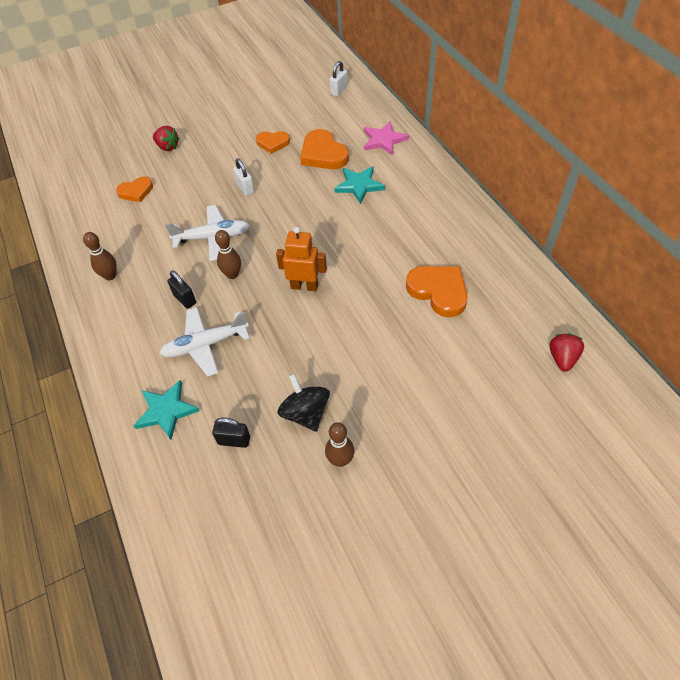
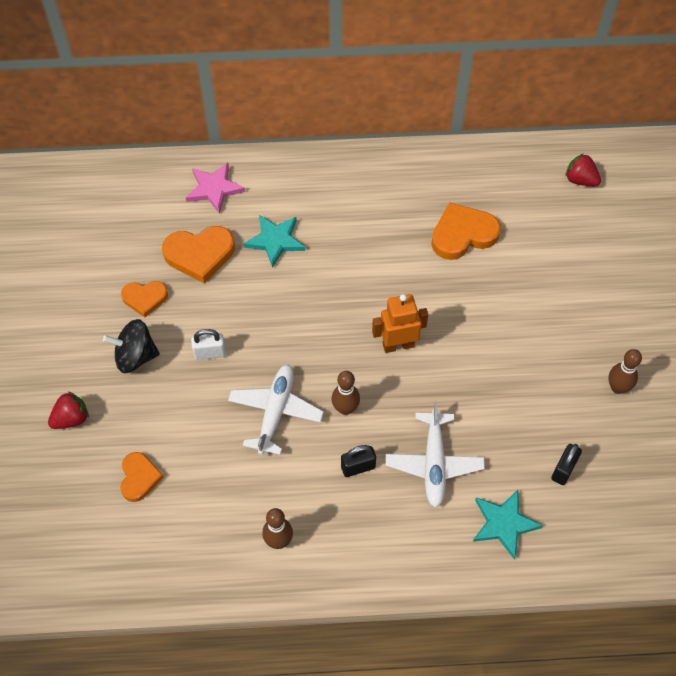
camera: 70 degrees left, 5 degrees up
orange heart [256,131,290,154] -> orange heart turned 60 degrees clockwise [121,281,168,317]
orange robot [276,227,327,291] -> orange robot turned 45 degrees clockwise [372,294,428,353]
black spinning top [278,373,330,432] -> black spinning top moved to [103,319,160,373]
white padlock [329,61,348,97] -> none

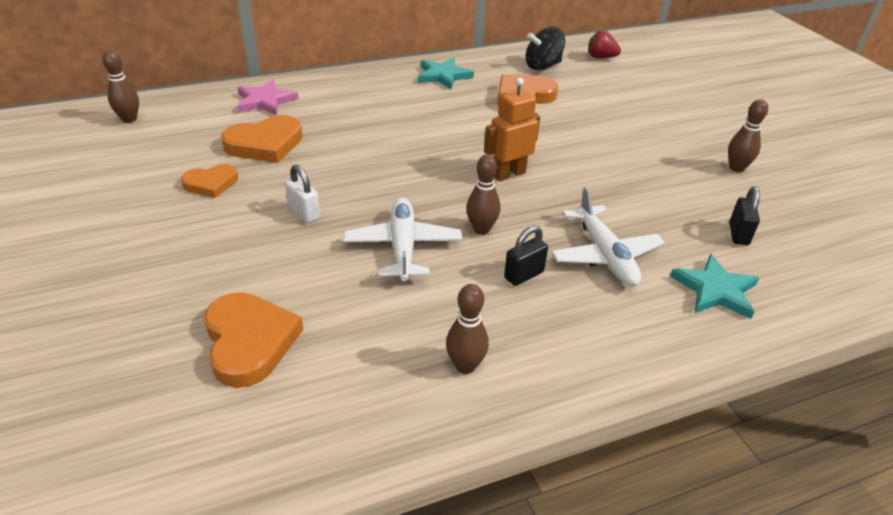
camera: 20 degrees left, 20 degrees down
red strawberry [48,392,89,429] -> none
black spinning top [103,319,160,373] -> black spinning top moved to [526,26,565,70]
orange heart [120,452,164,502] -> orange heart [204,292,304,388], size x1.61
white padlock [191,329,226,360] -> white padlock turned 75 degrees clockwise [285,164,320,223]
turquoise star [244,215,305,268] -> turquoise star moved to [418,58,474,89]
none -> brown bowling pin [102,50,139,123]

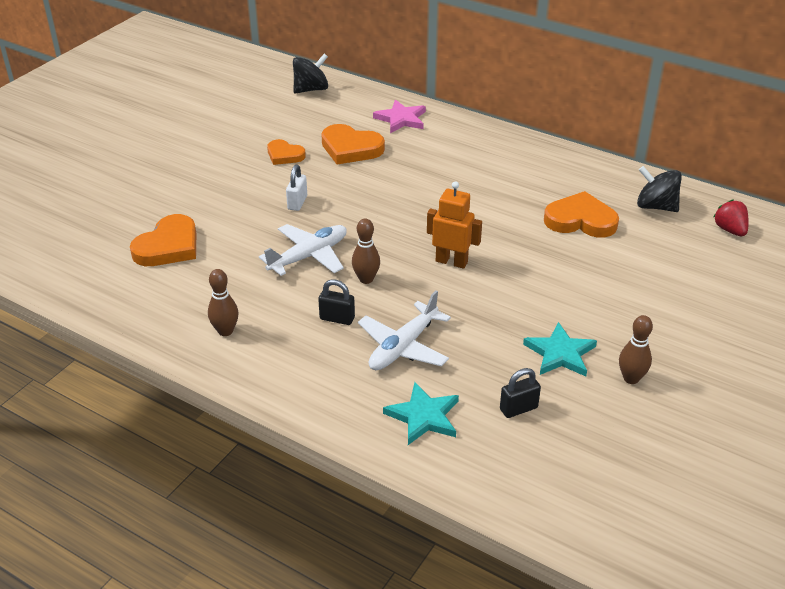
camera: 55 degrees right, 0 degrees up
brown bowling pin [102,50,139,123] -> black spinning top [293,53,328,94]
turquoise star [418,58,474,89] -> turquoise star moved to [523,322,597,376]

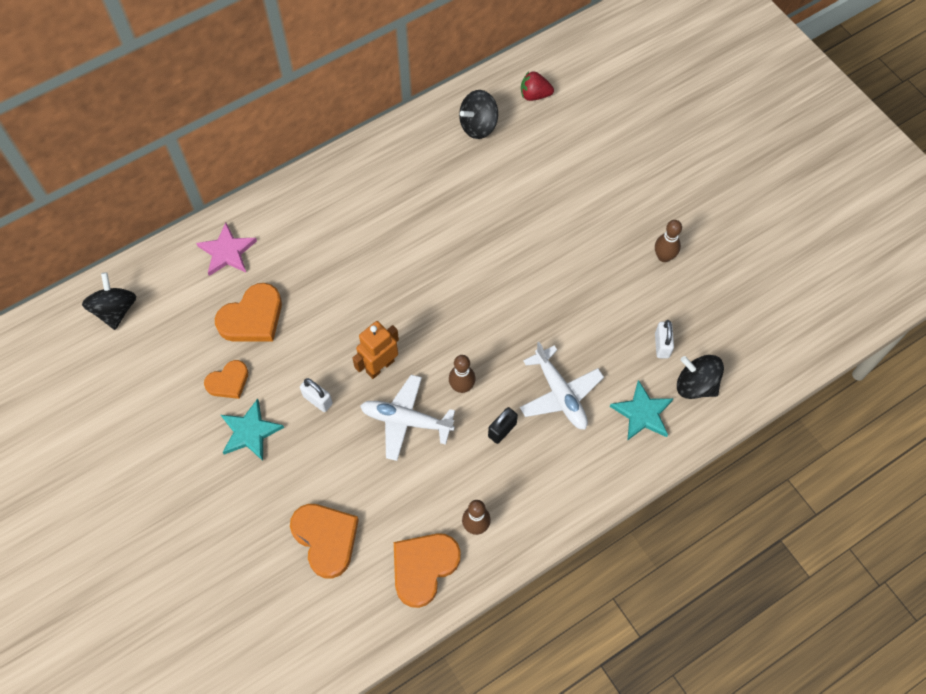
camera: 65 degrees left, 25 degrees up
white plane [259,224,347,276] -> white plane turned 60 degrees counterclockwise [360,375,455,461]
orange robot [427,181,482,269] -> orange robot moved to [352,321,399,379]
black padlock [500,368,541,418] -> white padlock [655,320,674,358]
turquoise star [523,322,597,376] -> turquoise star moved to [221,399,284,461]
orange heart [544,191,619,238] -> orange heart moved to [394,533,461,608]
none -> black spinning top [677,355,724,399]

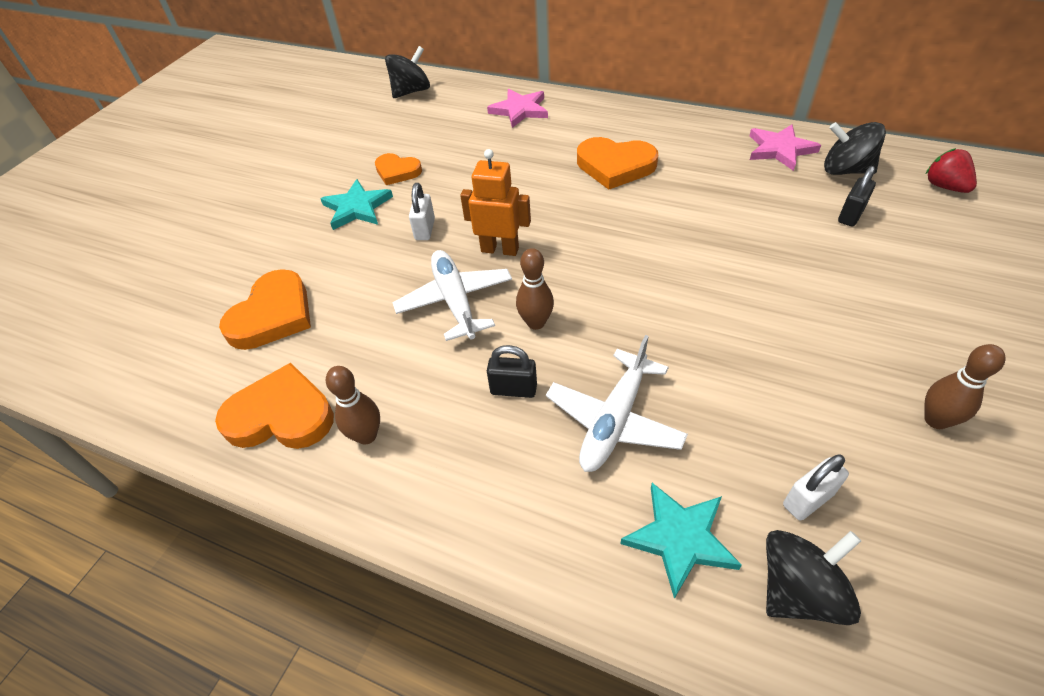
camera: 60 degrees right, 15 degrees down
orange heart [215,283,282,342] -> orange heart moved to [577,137,658,190]
black spinning top [677,355,724,399] -> black spinning top turned 60 degrees clockwise [766,530,861,625]
none -> pink star [749,124,821,171]
none -> black padlock [838,166,876,226]

